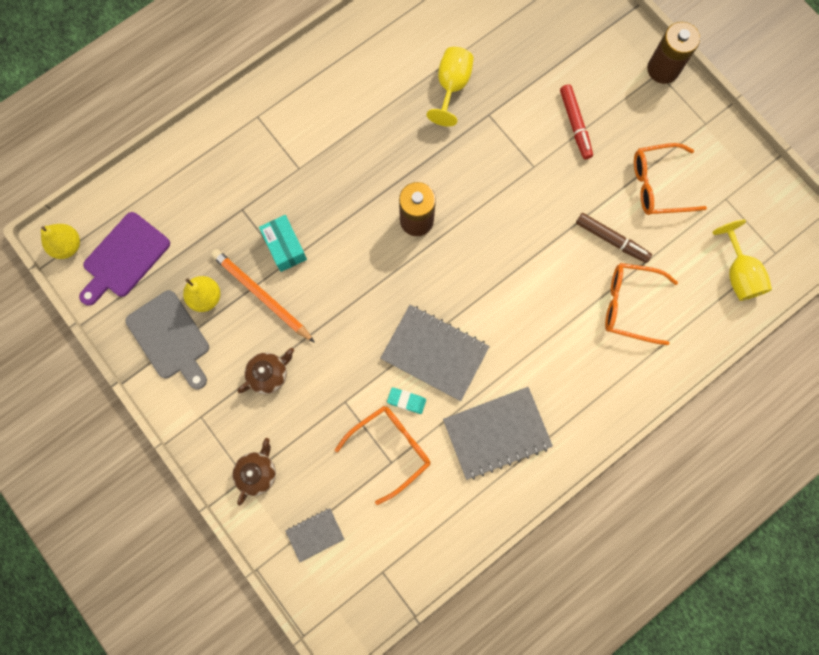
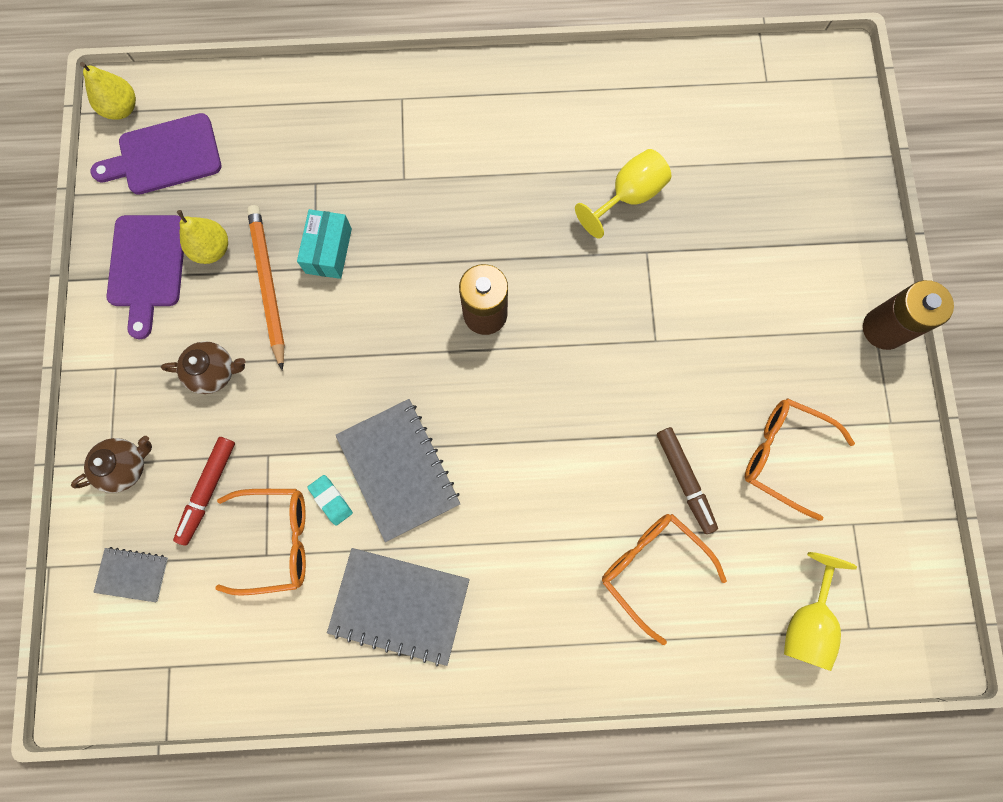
camera: 35 degrees right, 0 degrees up
grey cutting board [125,290,209,390] -> purple cutting board [106,215,184,339]
red marker [560,84,593,159] -> red marker moved to [173,437,235,545]

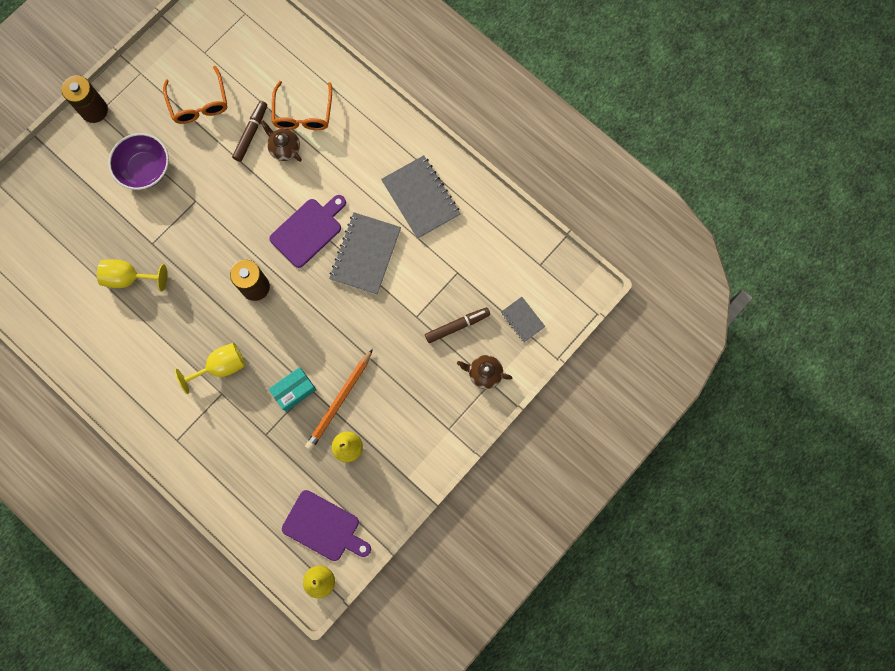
camera: 135 degrees left, 0 degrees up
purple cutting board [106,215,184,339] -> purple cutting board moved to [269,195,346,268]
brown teapot [161,341,245,394] -> brown teapot moved to [260,120,302,162]
red marker [173,437,235,545] -> brown marker [425,307,490,343]
orange glasses [215,489,306,596] -> none
turquoise eraser [307,475,353,526] -> none
yellow goblet [784,552,857,671] -> yellow goblet moved to [175,343,245,394]
none -> purple bowl [108,133,169,190]

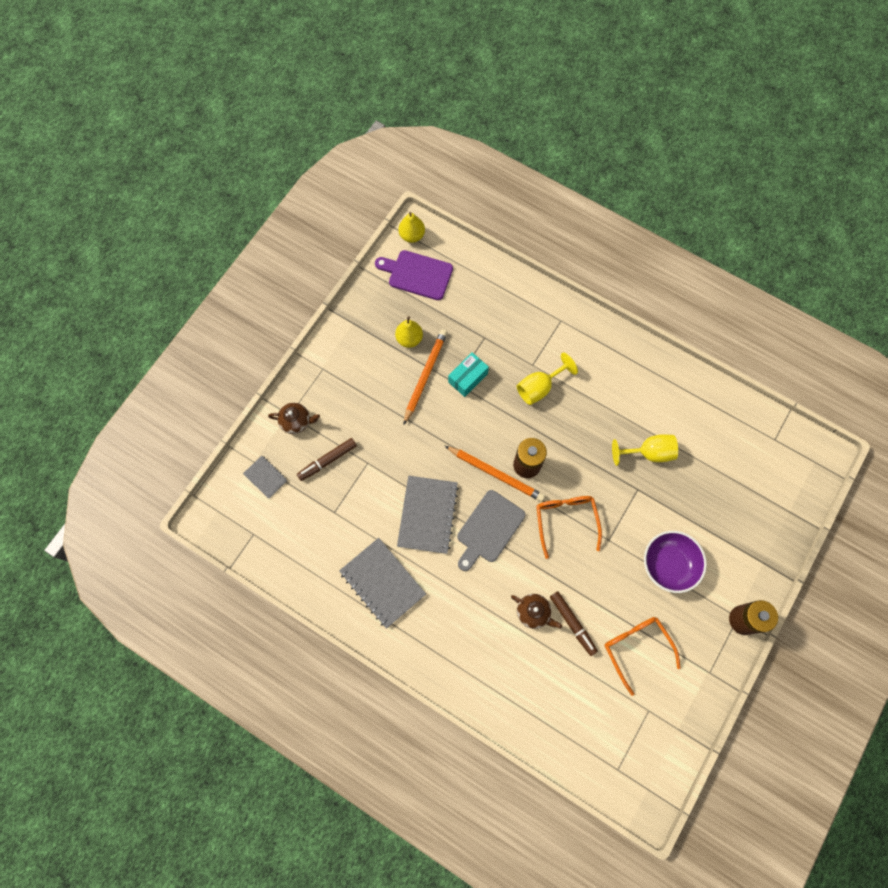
camera: 170 degrees right, 5 degrees down
brown marker [232,101,267,162] -> brown marker turned 45 degrees counterclockwise [550,591,598,656]
purple cutting board [269,195,346,268] -> grey cutting board [457,490,525,571]
orange glasses [272,81,332,130] -> orange glasses moved to [536,496,602,559]
none -> orange pencil [445,446,545,502]

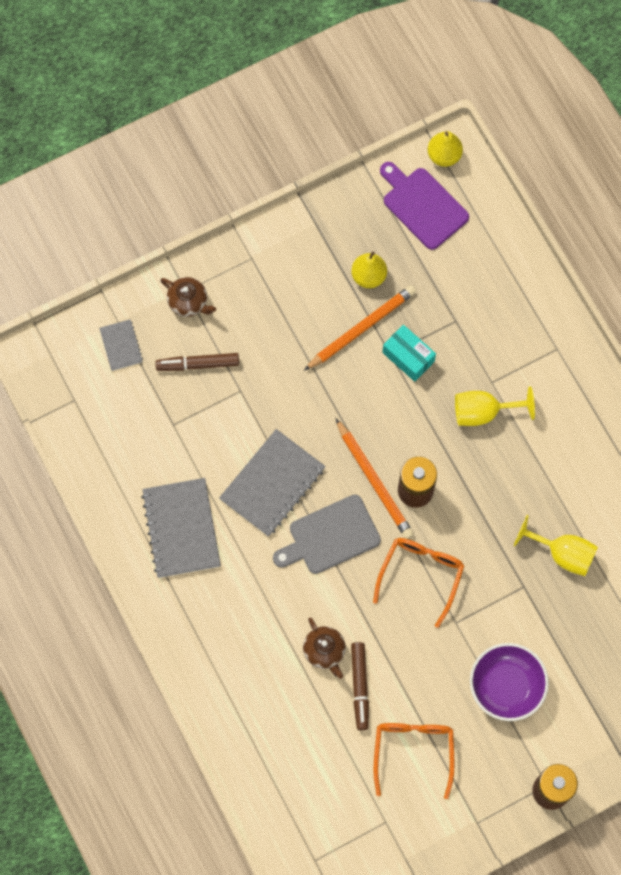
camera: 30 degrees right, 0 degrees up
turquoise box [448,352,489,397] -> turquoise box turned 60 degrees clockwise [382,325,436,382]

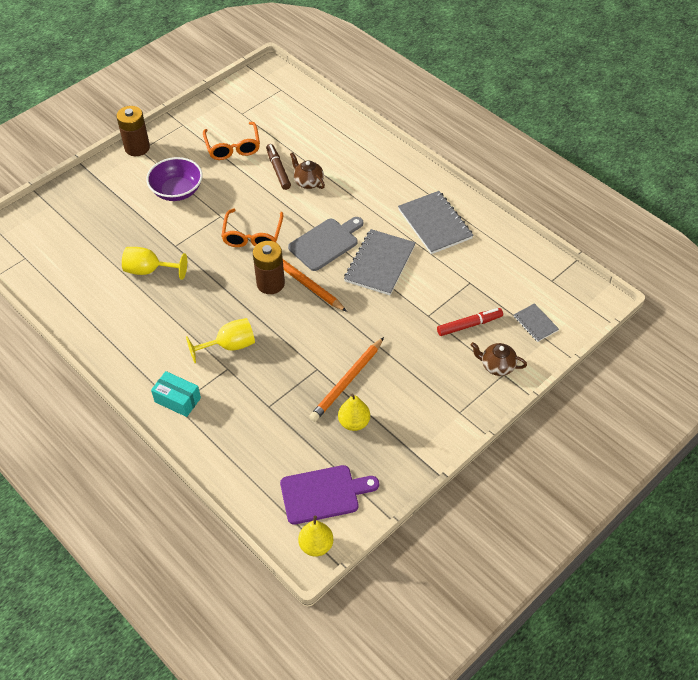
camera: 165 degrees right, 20 degrees down
brown marker [155,353,239,371] -> red marker [437,308,503,336]
purple cutting board [380,162,469,250] -> purple cutting board turned 45 degrees counterclockwise [280,465,379,525]
turquoise box [382,325,436,382] -> turquoise box moved to [151,371,201,417]

